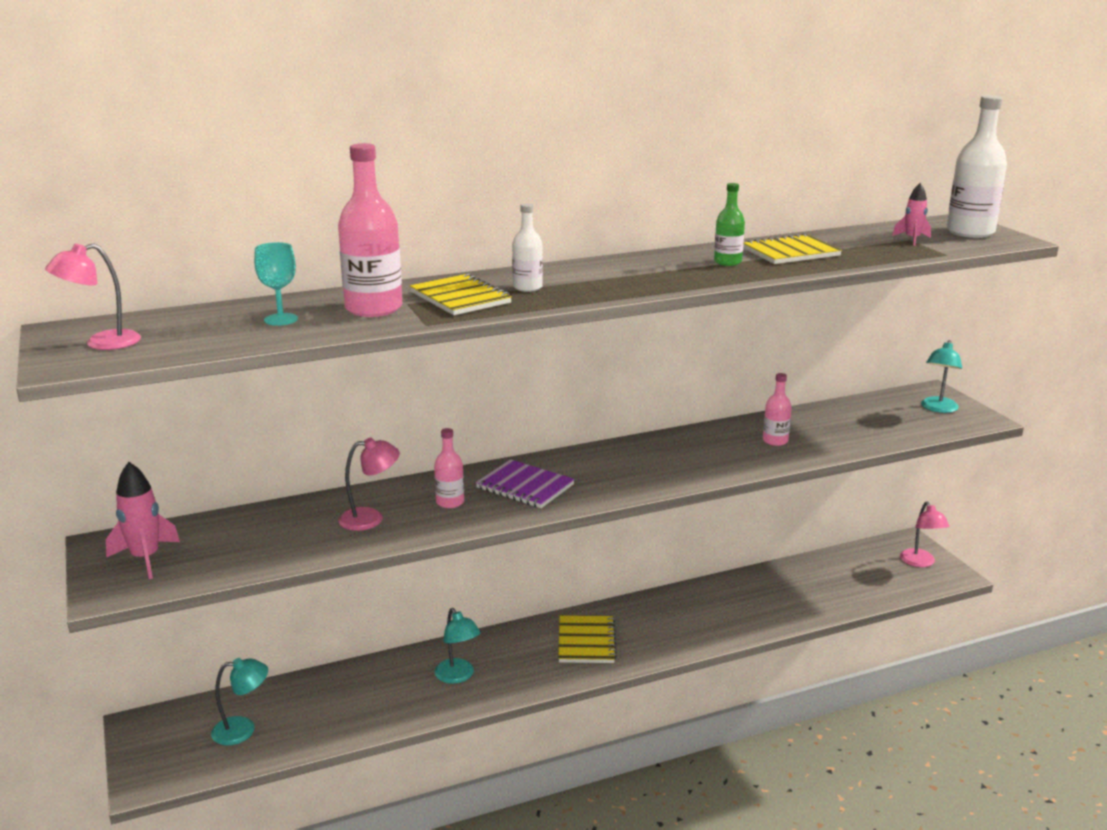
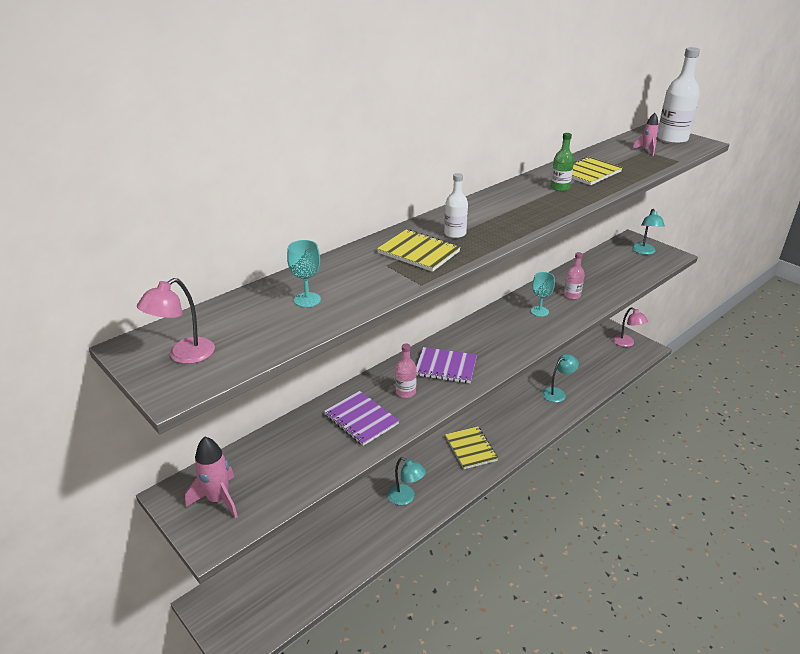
camera: 20 degrees left, 10 degrees up
turquoise lamp [211,658,268,745] -> turquoise lamp moved to [542,354,579,403]
pink bottle [338,143,402,317] -> none
pink lamp [338,438,400,531] -> purple notebook [324,391,399,446]
none -> turquoise goblet [531,272,555,317]

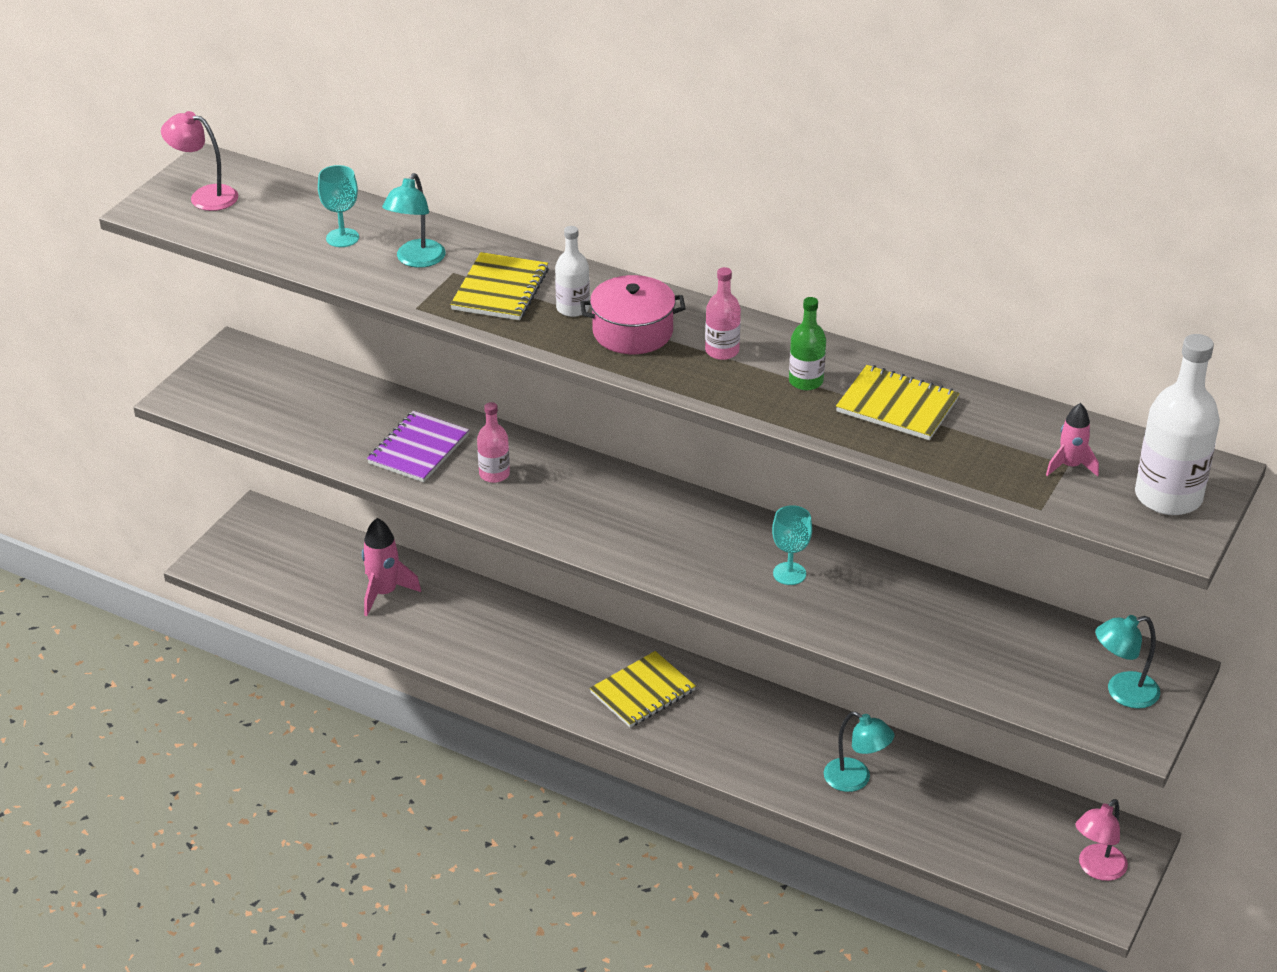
camera: 70 degrees right, 5 degrees up
pink rocket [185,437,238,519] -> pink rocket moved to [362,518,421,616]
turquoise lamp [388,457,426,505] -> turquoise lamp moved to [382,173,446,268]
purple notebook [416,347,477,383] -> none
pink bottle [564,252,585,299] -> pink bottle moved to [705,267,741,360]
none -> pink pot [580,275,686,354]

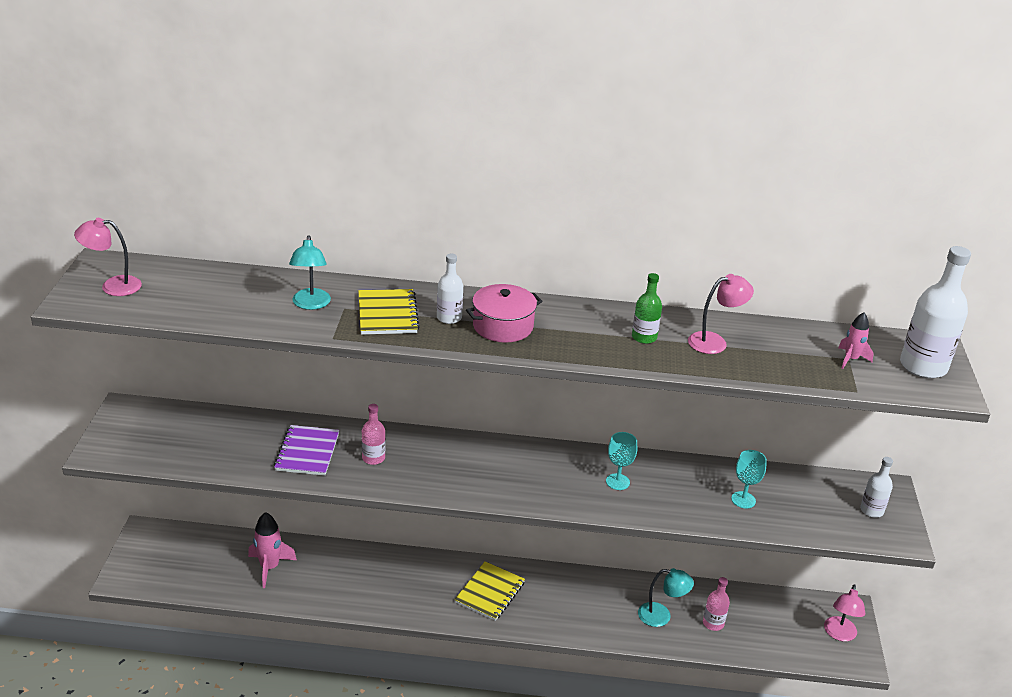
camera: 25 degrees left, 5 degrees down
turquoise goblet [318,165,359,247] -> turquoise goblet moved to [731,450,767,508]
pink bottle [705,267,741,360] -> pink bottle moved to [703,577,730,631]
yellow notebook [836,365,960,440] -> pink lamp [688,274,754,354]
turquoise lamp [1095,615,1160,709] -> white bottle [860,457,893,518]

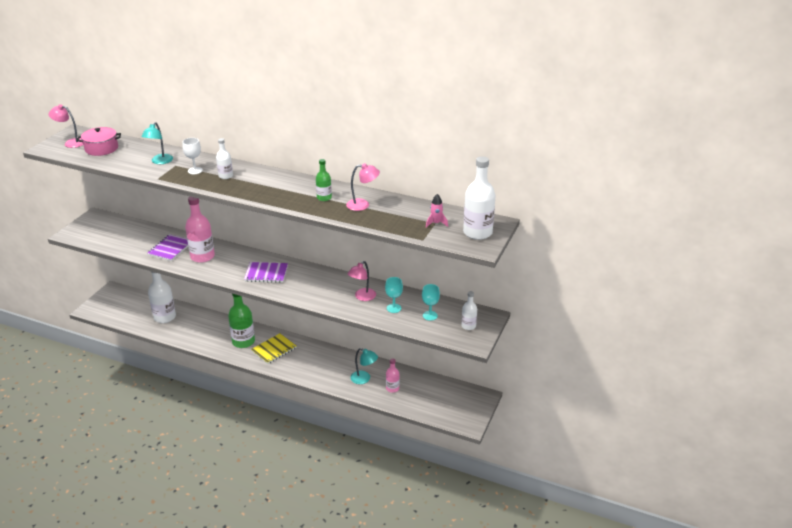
camera: 20 degrees right, 0 degrees up
pink rocket [248,512,297,588] -> white bottle [148,271,176,323]
yellow notebook [358,289,419,335] -> white goblet [183,138,203,174]
pink bottle [362,404,386,465] -> pink bottle [185,197,215,263], size x1.83
pink pot [466,284,542,343] -> pink pot moved to [77,127,121,156]
turquoise goblet [606,432,637,490] -> turquoise goblet moved to [422,284,440,321]
pink lamp [824,584,865,641] -> pink lamp moved to [348,261,376,301]
none -> green bottle [228,294,255,348]
none -> purple notebook [244,262,288,283]

